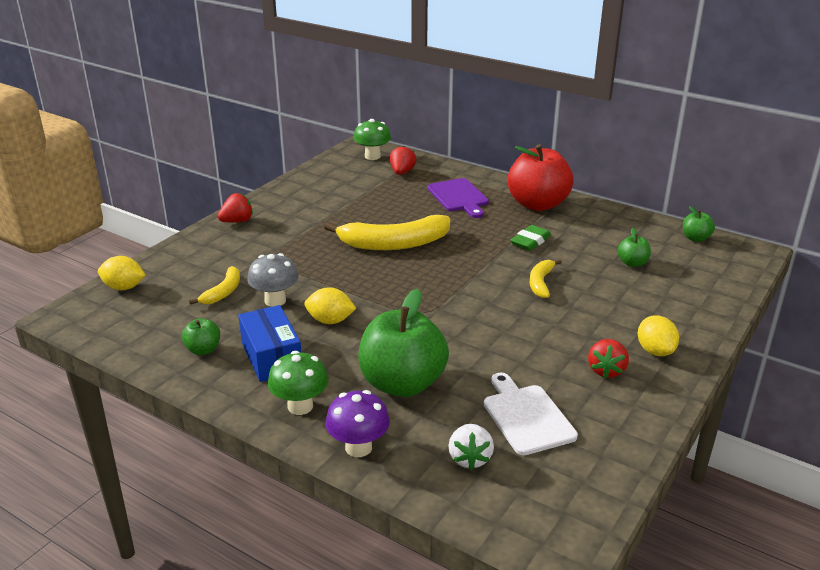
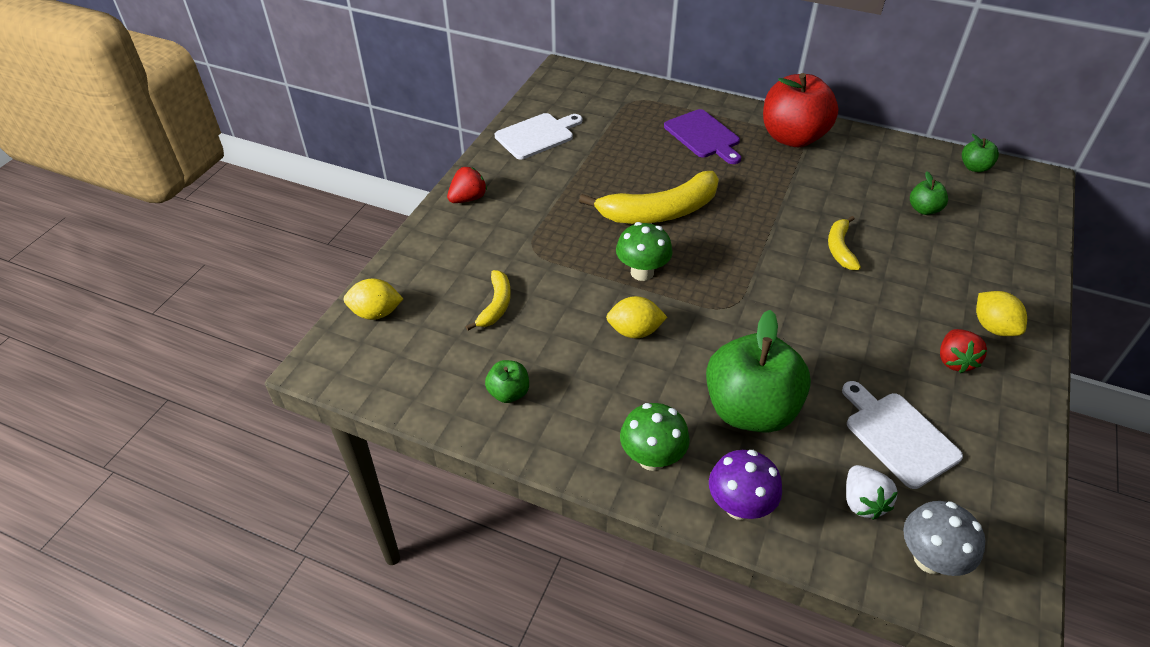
camera: 10 degrees left, 15 degrees up
blue box [238,305,301,382] -> none
grey mushroom [247,253,299,307] -> grey mushroom moved to [903,501,985,576]
green mushroom [353,119,391,160] -> green mushroom moved to [616,222,673,281]
red strawberry [390,145,416,175] -> none
green eraser [510,225,551,251] -> none
none -> white cutting board [495,113,582,159]

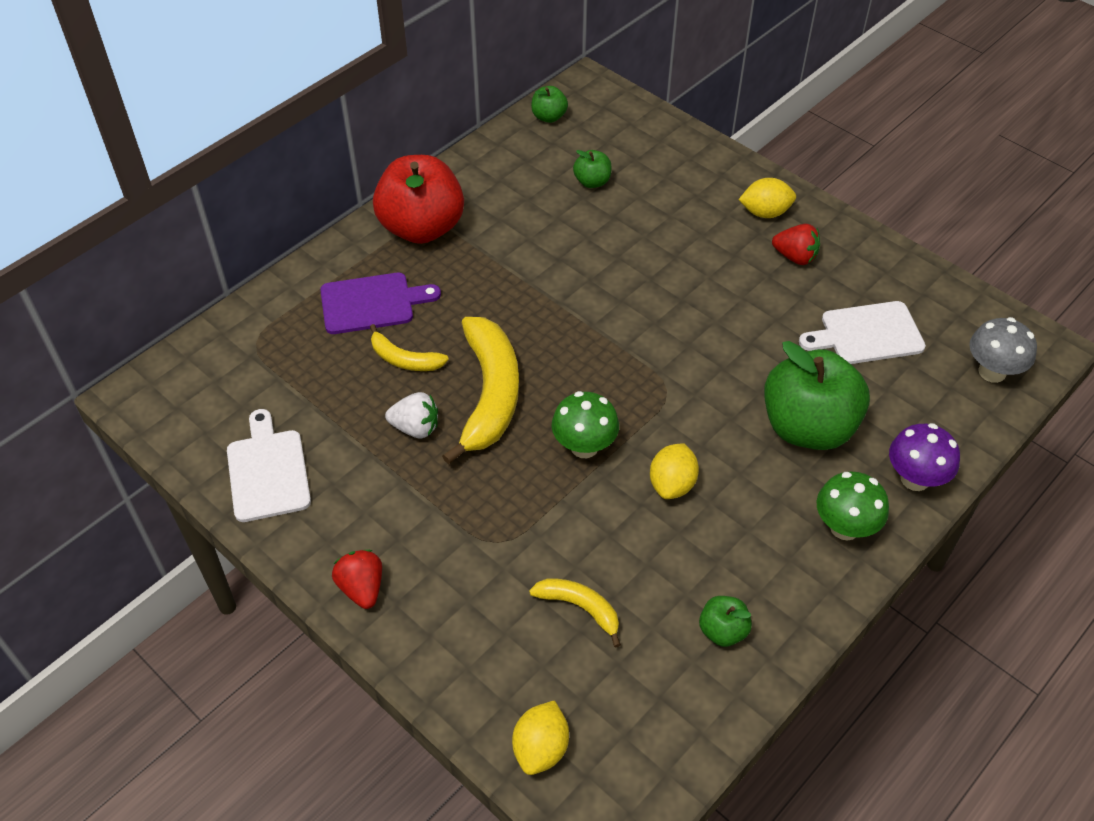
camera: 70 degrees left, 5 degrees up
yellow banana [828,216,861,270] -> yellow banana moved to [370,324,449,371]
white strawberry [846,465,898,520] -> white strawberry moved to [385,392,438,438]

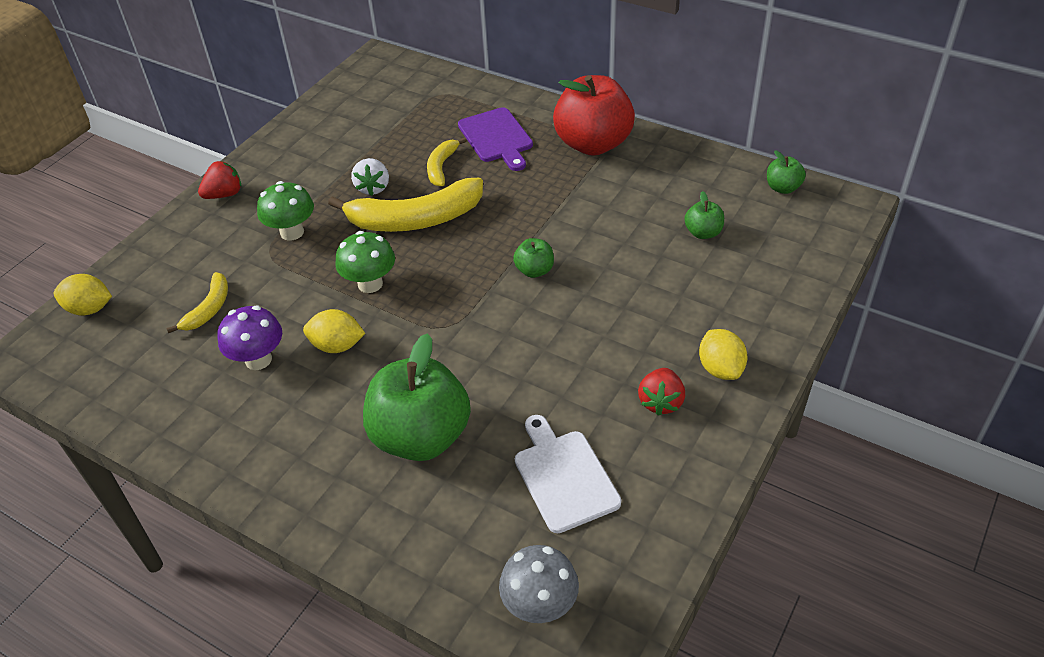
camera: 80 degrees right, 5 degrees down
white cutting board [227,409,311,522] -> none
green apple [699,596,752,647] -> green apple moved to [513,238,554,278]
green mushroom [817,472,889,541] -> green mushroom moved to [257,181,314,241]
purple mushroom [889,423,960,491] -> purple mushroom moved to [217,305,282,370]

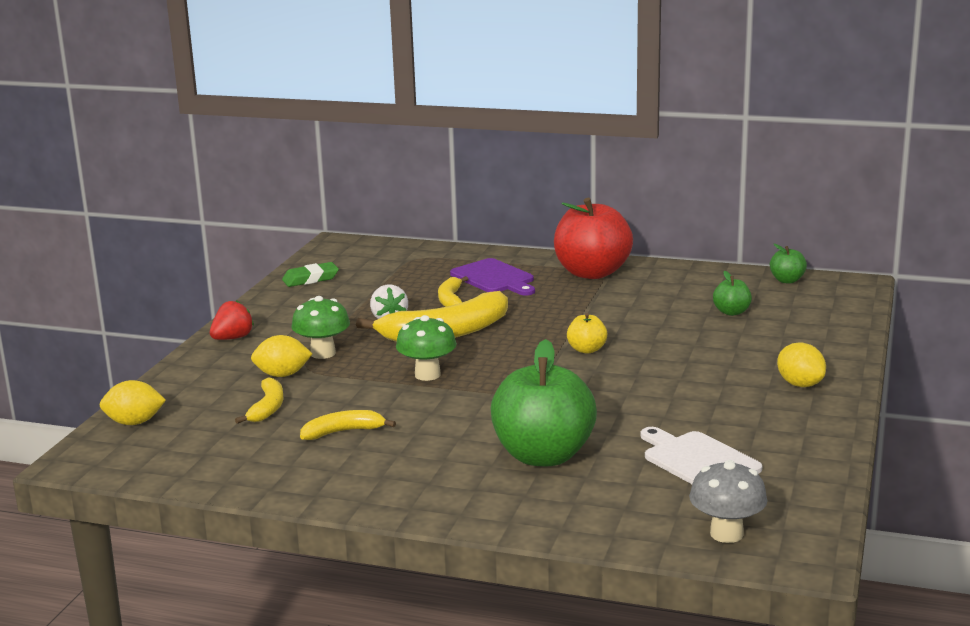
camera: 15 degrees left, 25 degrees down
purple mushroom [217,305,282,370] -> yellow banana [300,410,396,440]
yellow lemon [303,309,366,353] -> yellow lemon moved to [251,335,312,377]
green apple [513,238,554,278] -> yellow apple [567,313,607,354]
red strawberry [638,368,685,416] -> none
none -> green eraser [282,262,339,287]

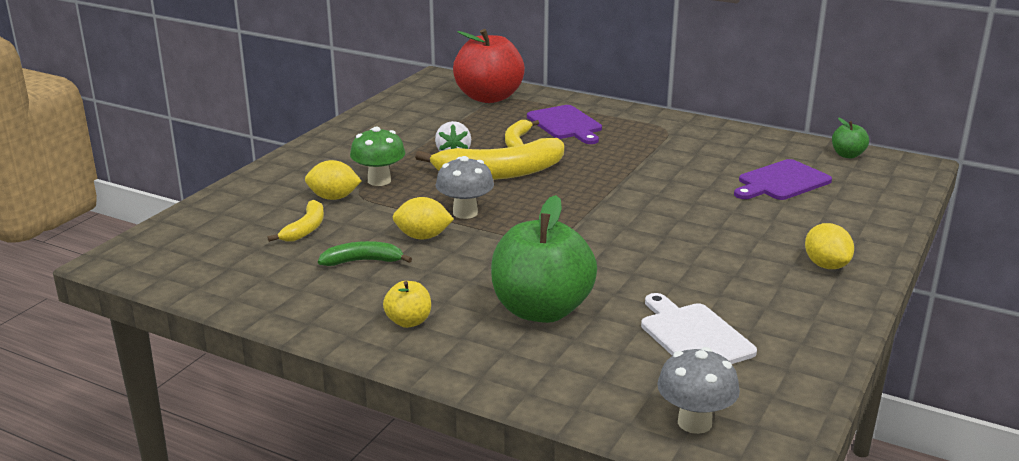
camera: 10 degrees right, 5 degrees up
yellow lemon [100,380,166,425] -> yellow lemon moved to [393,197,454,240]
red strawberry [210,300,254,340] -> none
green eraser [282,262,339,287] -> none
yellow banana [300,410,396,440] -> green banana [318,241,412,266]
green mushroom [396,315,457,381] -> grey mushroom [435,156,494,219]
red apple [554,198,633,279] -> red apple moved to [453,29,525,103]
yellow apple [567,313,607,354] -> yellow apple moved to [383,281,431,328]
green apple [713,271,752,316] -> purple cutting board [734,159,832,200]

